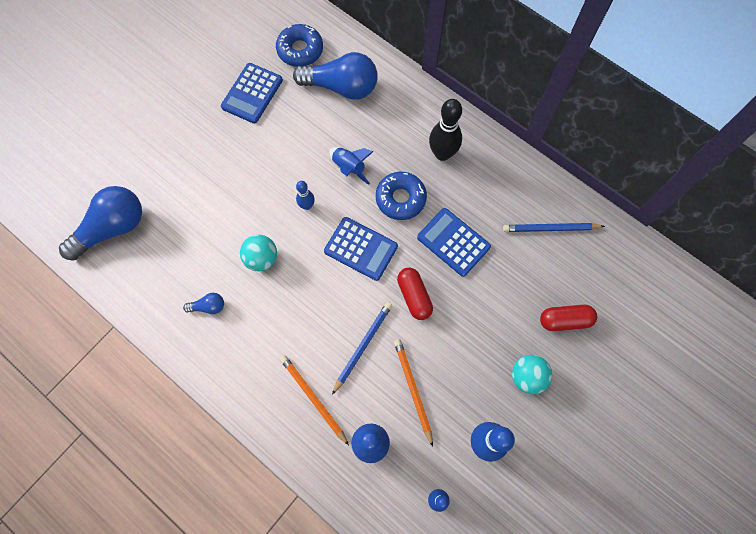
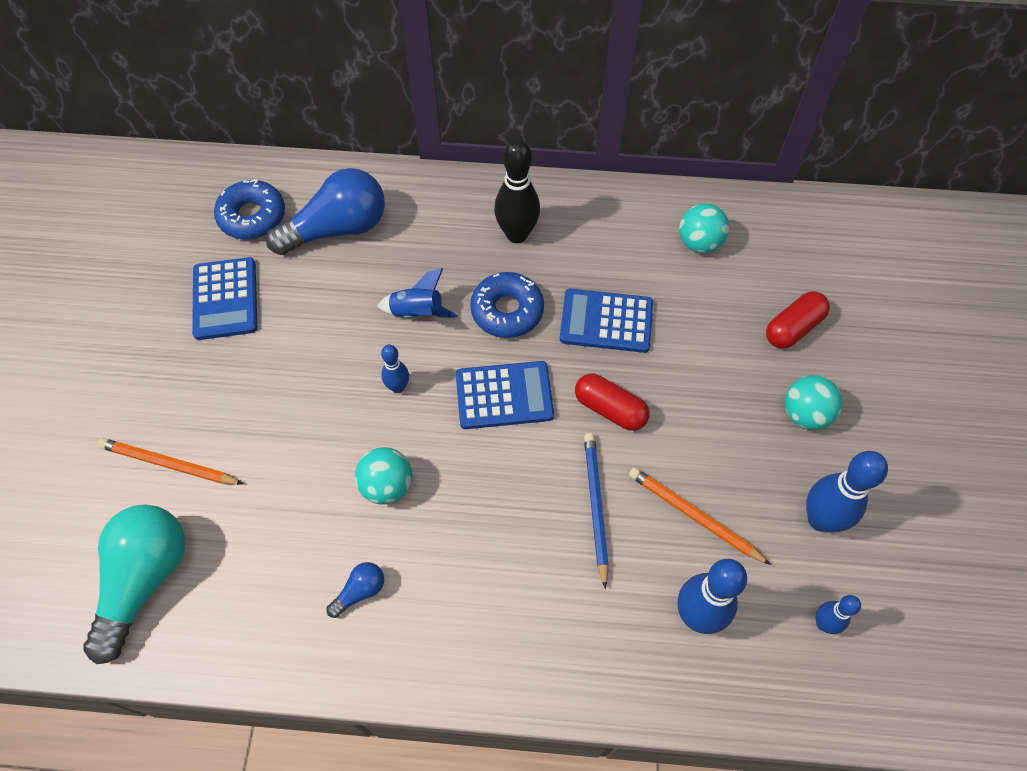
camera: 35 degrees left, 10 degrees down
blue light bulb [59,186,142,261] -> turquoise light bulb [83,505,185,664]
orange pencil [280,355,349,445] -> orange pencil moved to [98,438,243,485]
blue pencil [503,223,605,232] -> turquoise ball [679,203,729,253]

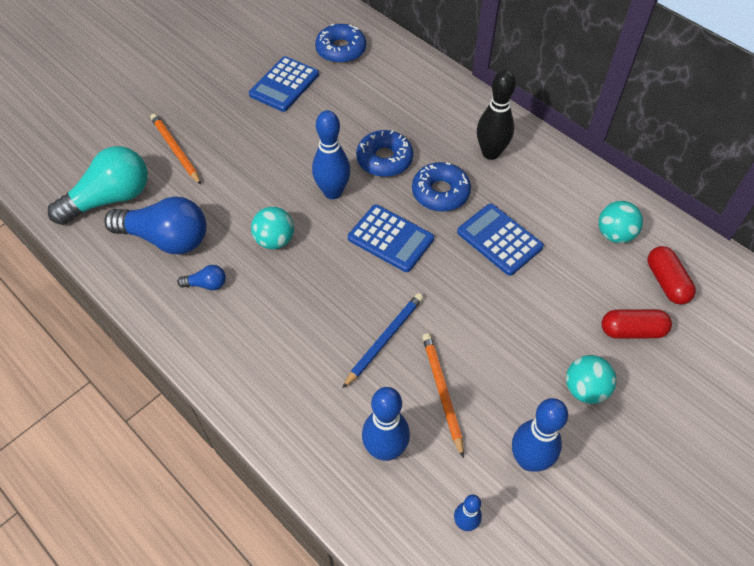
camera: 40 degrees right, 5 degrees down
blue light bulb [266,168,385,255] -> blue light bulb moved to [104,196,206,254]
blue rocket [377,268,458,318] -> blue donut [356,130,413,177]
blue bowling pin [381,345,409,393] -> blue bowling pin [312,110,351,199], size x1.80
red capsule [575,373,650,431] -> red capsule moved to [648,246,696,305]

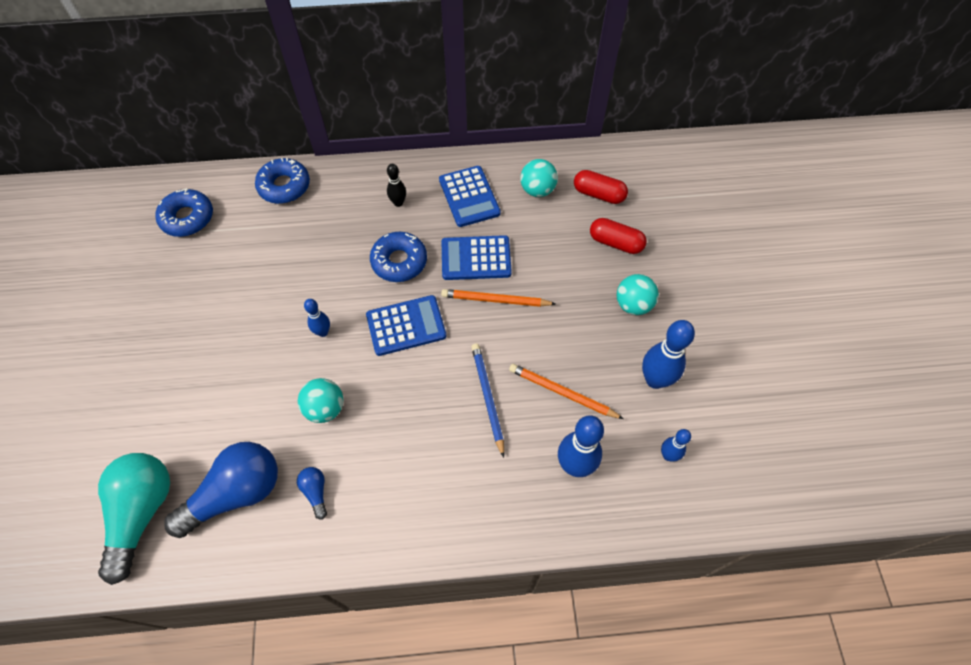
camera: 50 degrees left, 5 degrees up
orange pencil [150,114,201,185] -> orange pencil moved to [441,289,556,307]
blue light bulb [177,265,226,290] -> blue light bulb turned 60 degrees counterclockwise [297,467,327,520]
blue calculator [249,56,319,112] -> blue calculator moved to [439,166,501,227]
blue bowling pin [312,110,351,199] -> blue bowling pin [304,299,330,337], size x0.55
blue donut [356,130,413,177] -> blue donut moved to [255,158,310,204]
black bowling pin [477,70,516,160] -> black bowling pin [387,164,406,207], size x0.55
red capsule [602,309,672,339] -> red capsule turned 75 degrees clockwise [590,218,647,254]

